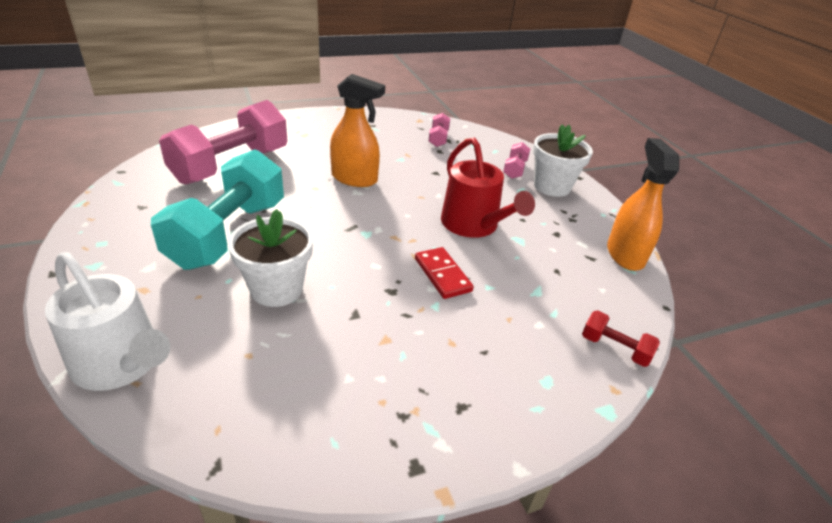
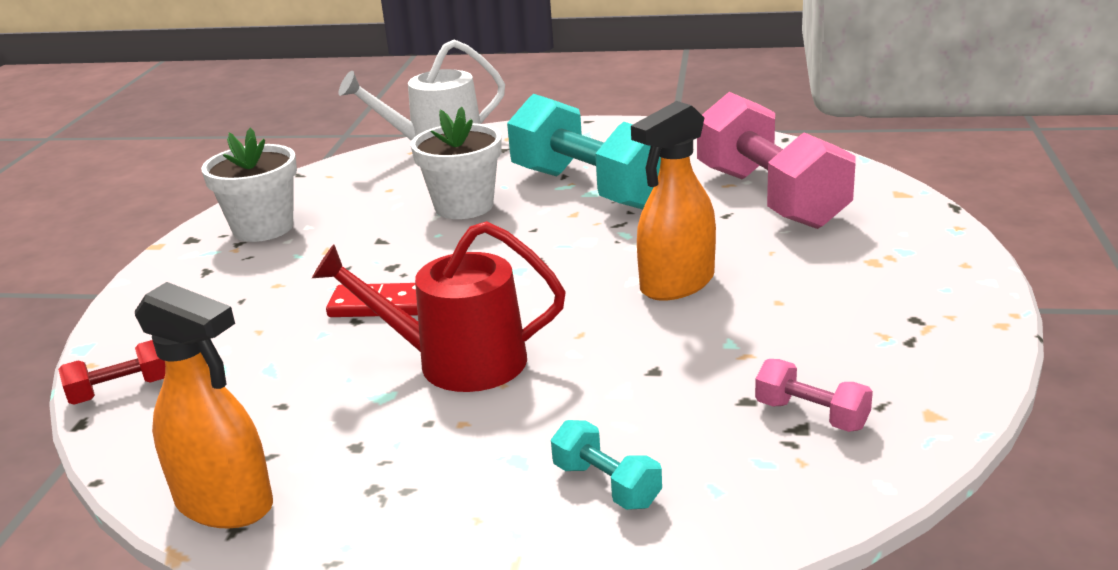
camera: 125 degrees right, 10 degrees down
pink dumbbell [503,142,530,179] -> turquoise dumbbell [551,420,662,510]
white flower pot [533,124,593,197] -> white flower pot moved to [201,127,297,242]

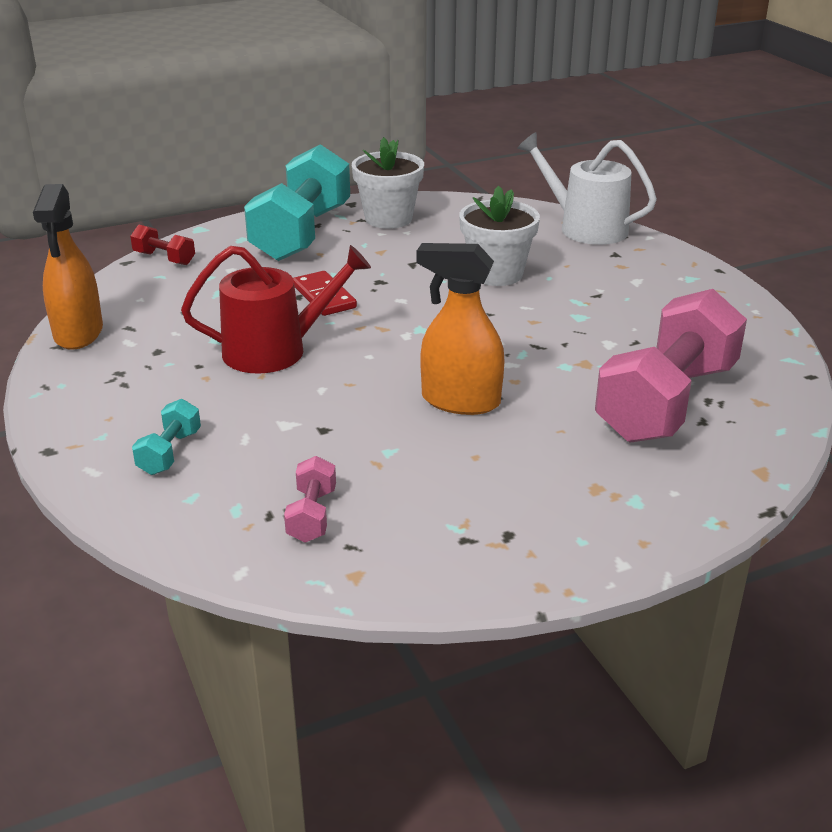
camera: 55 degrees right, 5 degrees up
red watering can [312,221,566,392] -> red watering can turned 105 degrees clockwise [181,245,371,374]
turquoise dumbbell [507,94,661,210] -> turquoise dumbbell moved to [244,144,350,261]

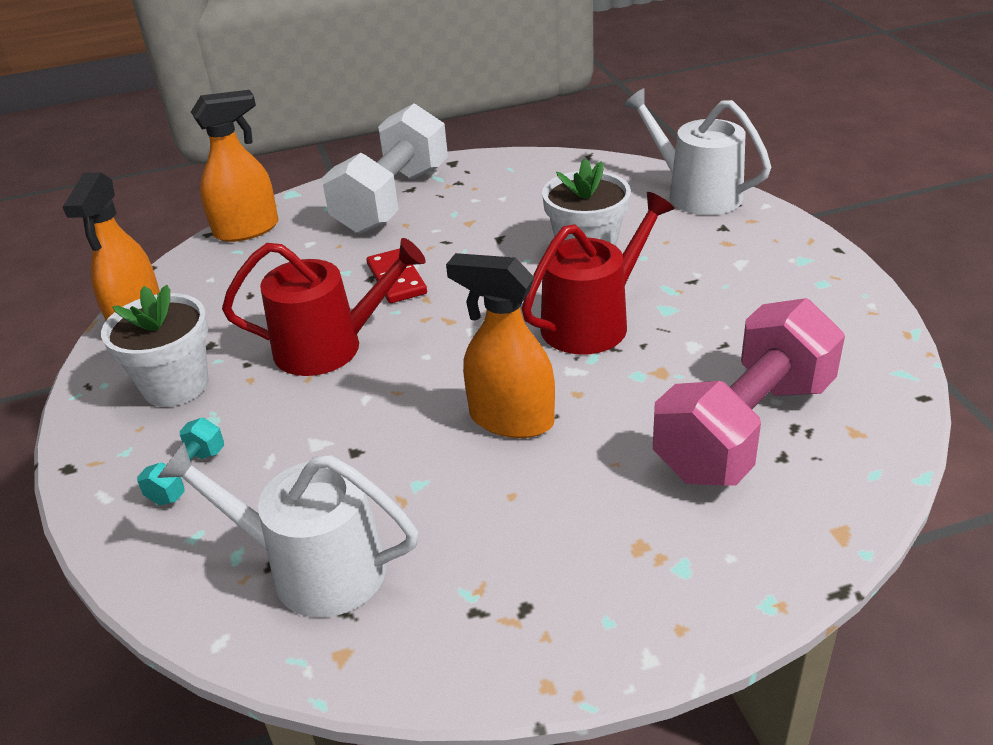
camera: 10 degrees right, 5 degrees up
red dumbbell [130,225,195,265] -> orange spray bottle [191,90,279,242]
turquoise dumbbell [244,144,350,261] -> white dumbbell [322,103,448,234]
pink dumbbell [284,456,336,543] -> white watering can [157,443,418,618]
white flower pot [352,137,424,229] -> white flower pot moved to [101,285,208,407]
none -> red watering can [521,192,674,354]

